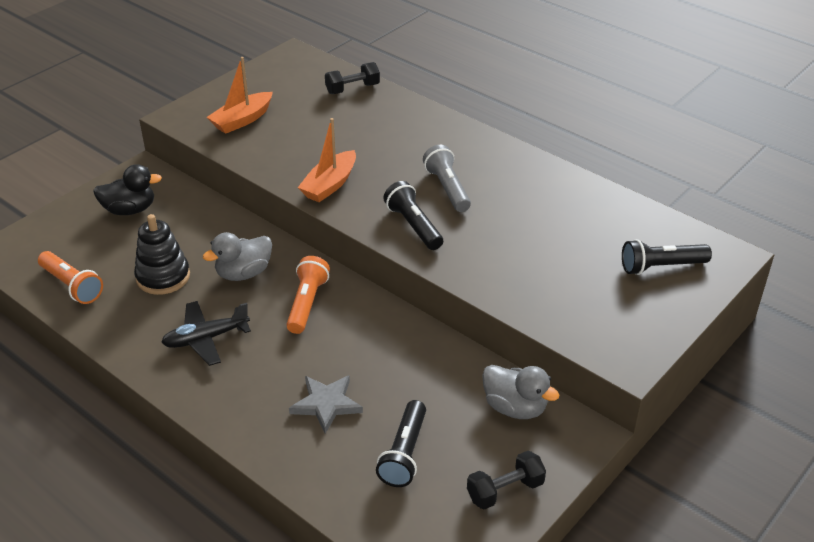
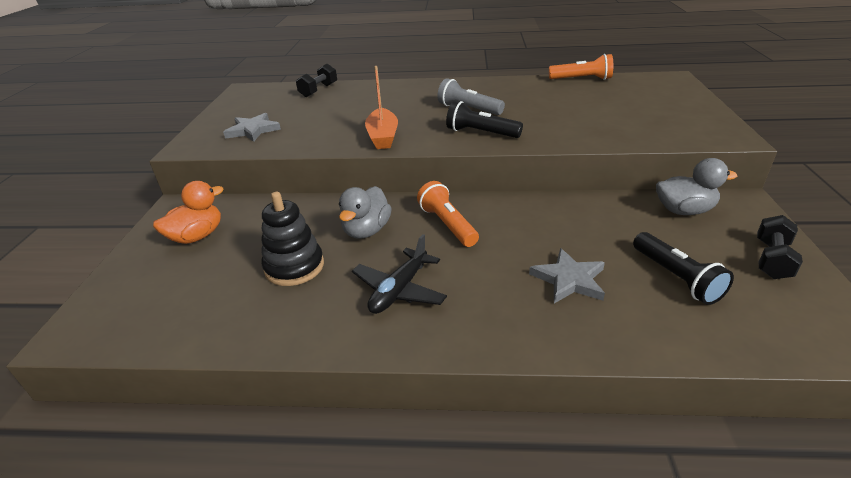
camera: 35 degrees left, 5 degrees down
orange flashlight [38,251,103,304] -> orange flashlight moved to [549,54,613,80]
black duck [93,164,162,215] -> orange duck [153,181,224,244]
orange boat [207,57,273,134] -> grey star [223,113,281,142]
black flashlight [622,239,712,275] -> none

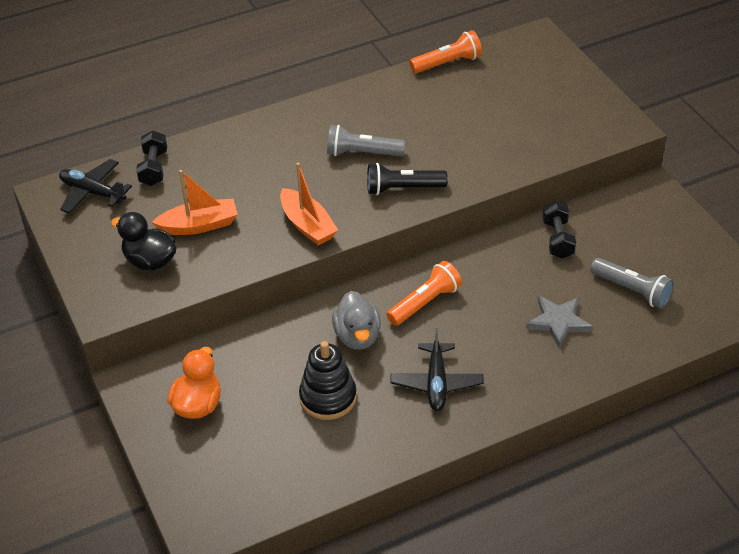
camera: 30 degrees left, 10 degrees up
grey star [223,113,281,142] -> black duck [111,212,176,271]
orange flashlight [417,181,479,247] -> orange flashlight turned 105 degrees clockwise [386,261,462,326]
black flashlight [633,232,734,305] -> grey flashlight [590,258,674,309]
grey duck [656,158,737,215] -> none
black dumbbell [757,215,803,279] -> black dumbbell moved to [543,201,576,259]
none -> black plane [59,159,132,213]
none -> orange boat [152,170,238,235]

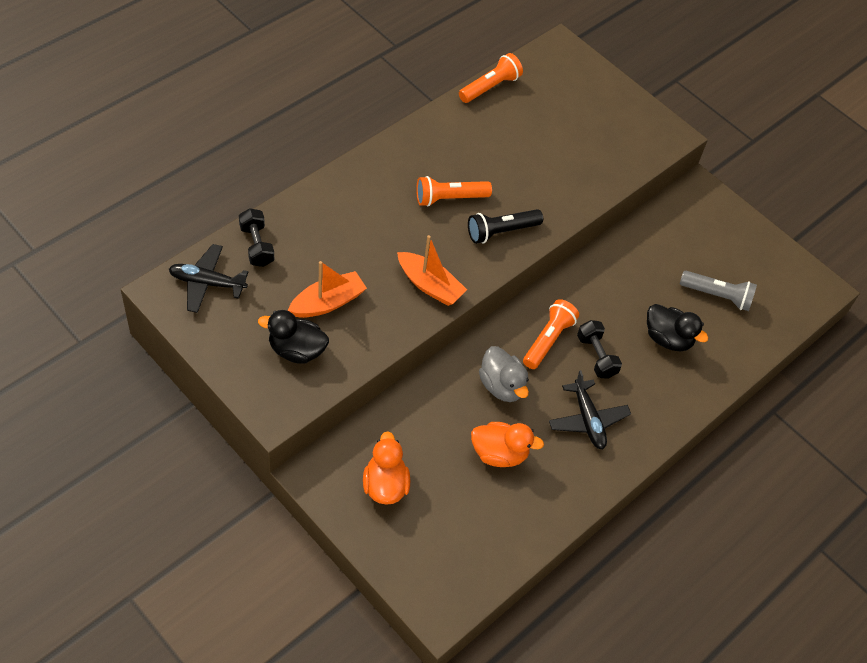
camera: 25 degrees left, 10 degrees up
black stacking toy [299,341,357,420] -> orange duck [471,422,544,467]
grey flashlight [327,125,405,156] -> orange flashlight [416,176,492,207]
grey star [526,296,593,348] -> black duck [647,304,708,351]
black dumbbell [543,201,576,259] -> black dumbbell moved to [577,320,622,379]

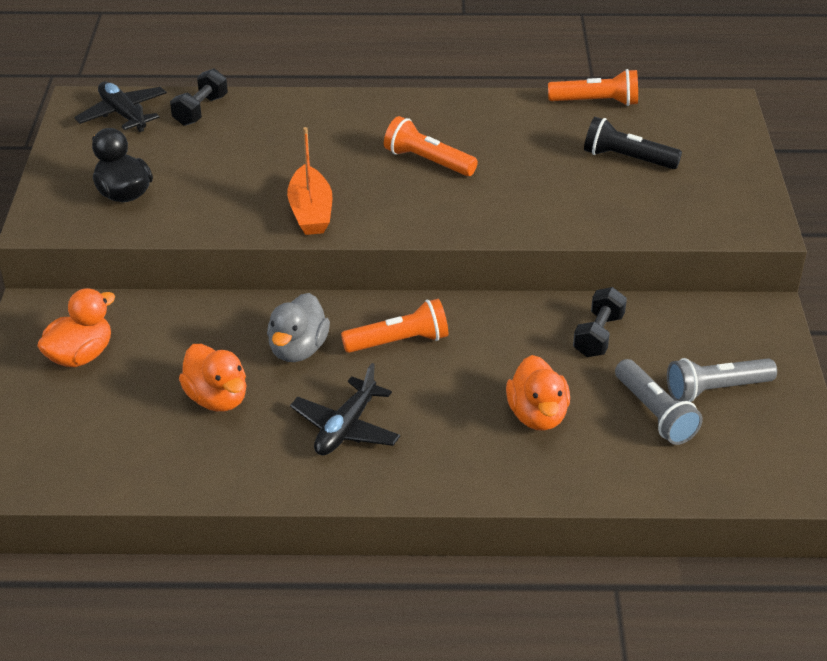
camera: 50 degrees right, 15 degrees down
orange boat [288,261,367,318] -> none
black flashlight [468,209,543,244] -> black flashlight moved to [584,117,682,169]
black dumbbell [577,320,622,379] -> black dumbbell moved to [573,287,627,357]
black duck [647,304,708,351] -> orange duck [506,355,570,431]
none -> grey flashlight [667,358,777,402]

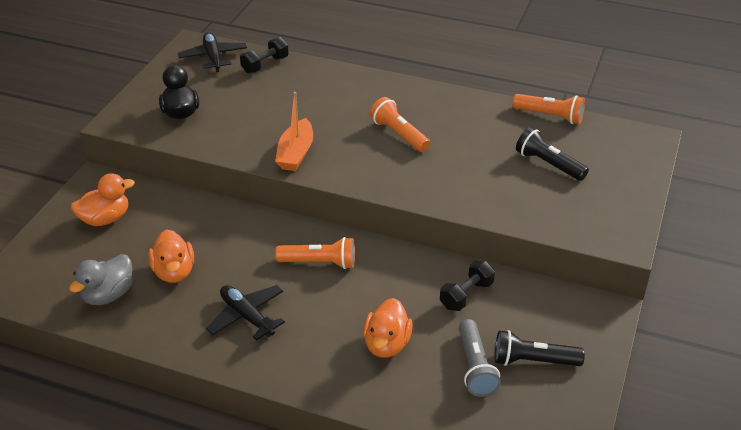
camera: 20 degrees right, 0 degrees up
grey duck [267,293,330,362] -> grey duck moved to [69,254,133,305]
black plane [290,363,400,455] -> black plane turned 90 degrees clockwise [206,285,285,341]
grey flashlight [667,358,777,402] -> black flashlight [495,330,585,366]

